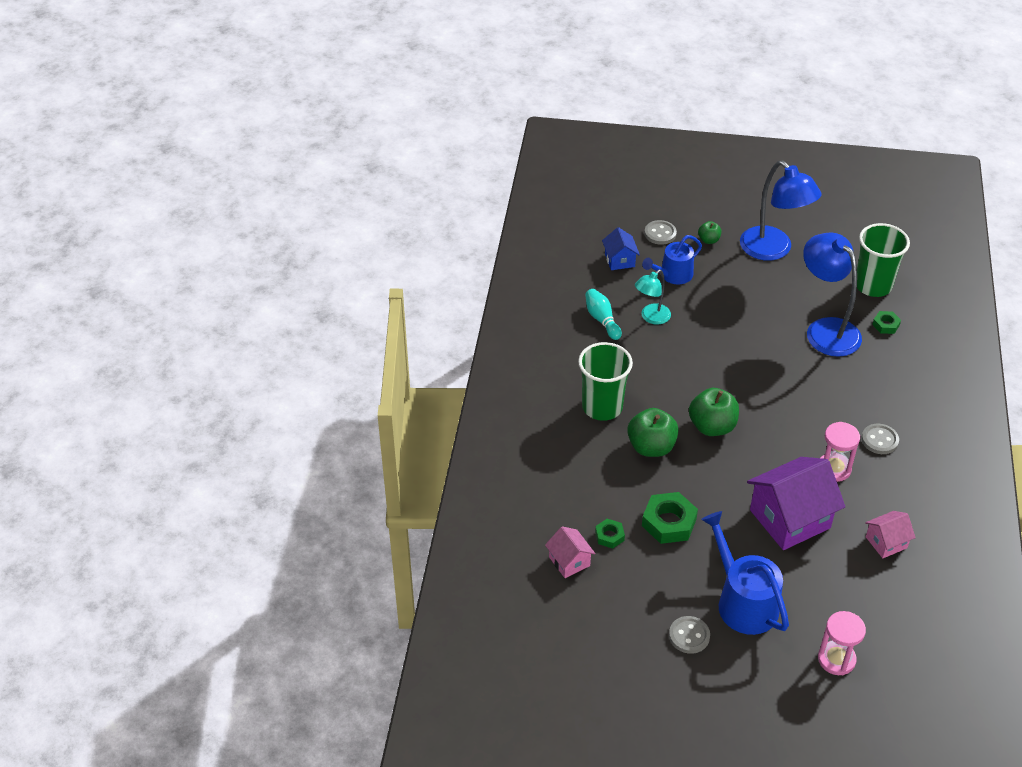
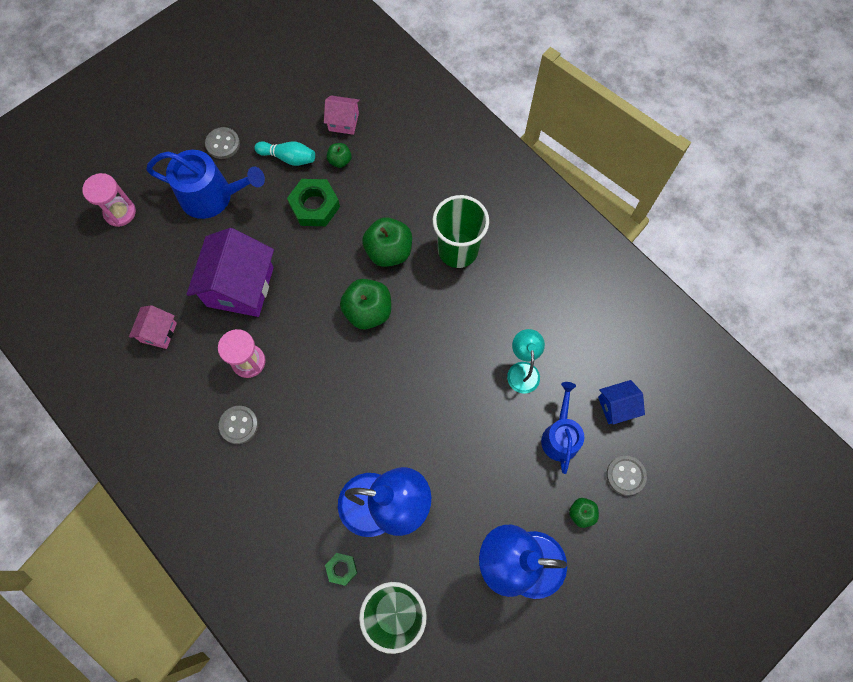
camera: 130 degrees right, 25 degrees up
turquoise bowling pin [585,289,622,340] -> turquoise bowling pin moved to [254,141,315,166]
green nut [595,519,625,549] -> green apple [327,143,352,168]
blue house [602,227,640,270] -> blue house turned 45 degrees counterclockwise [598,380,645,425]

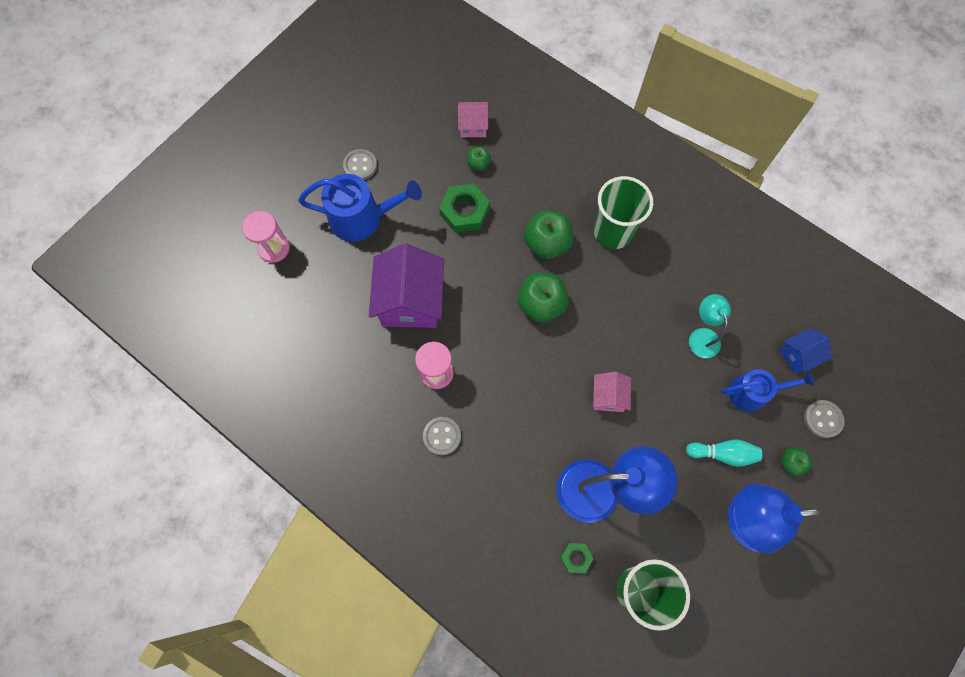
camera: 10 degrees left, 0 degrees up
pink house [129,305,177,349] -> pink house moved to [593,372,631,412]
turquoise bowling pin [254,141,315,166] -> turquoise bowling pin moved to [686,440,762,467]
blue watering can [541,382,584,474] -> blue watering can turned 90 degrees clockwise [722,369,814,412]

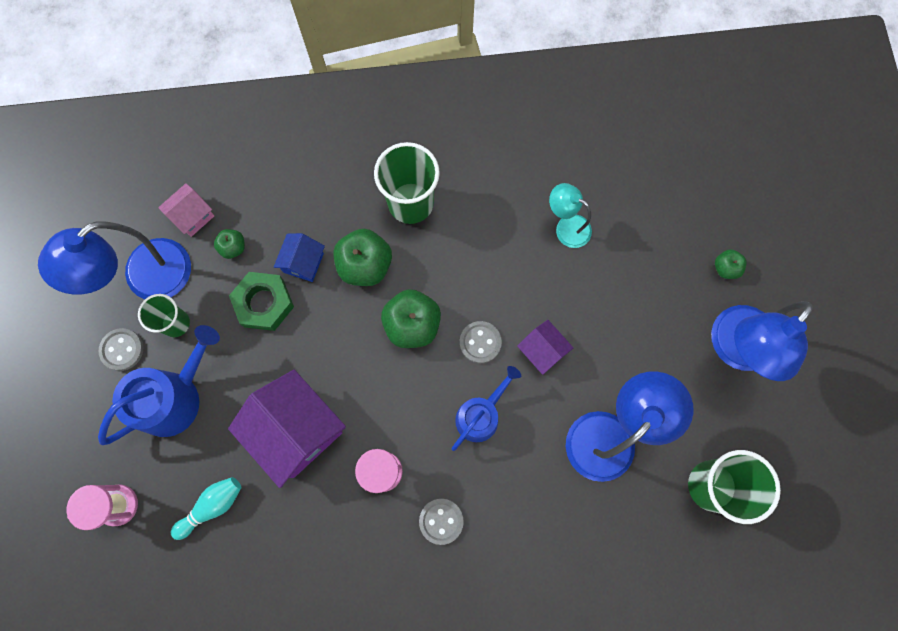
camera: 45 degrees left, 5 degrees up
green nut [560,543,593,573] -> none
pink house [593,372,631,412] -> purple house [517,320,573,375]
turquoise bowling pin [686,440,762,467] -> turquoise bowling pin moved to [171,477,241,540]
blue watering can [722,369,814,412] -> blue watering can moved to [452,366,521,451]
blue house [779,328,832,374] -> blue house moved to [274,233,325,282]
grey button [804,400,845,438] -> grey button moved to [460,321,502,363]
none -> blue lamp [38,221,191,299]
none -> green cup [138,294,190,337]

